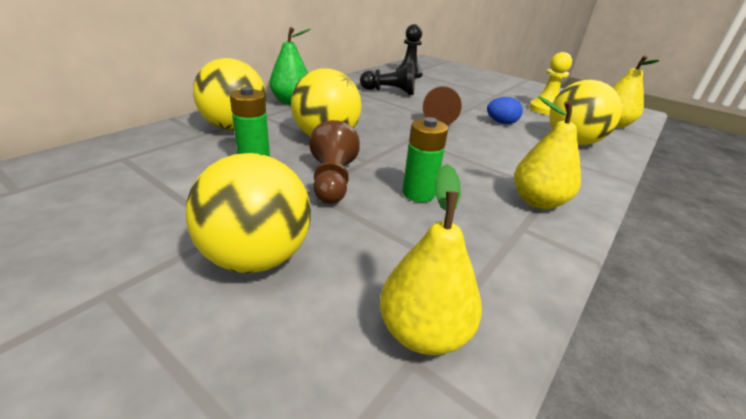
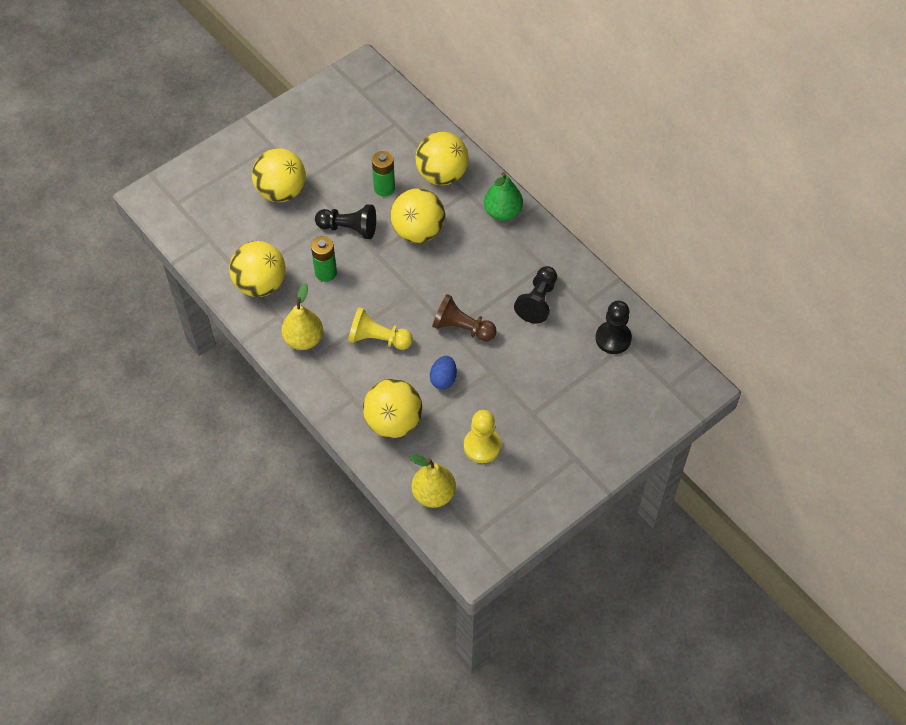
camera: 105 degrees right, 25 degrees up
brown pawn [309,120,360,204] -> black pawn [315,204,376,239]
yellow pear [380,164,482,355] -> none
none -> yellow ball [229,241,286,297]
none -> yellow pawn [348,307,413,350]

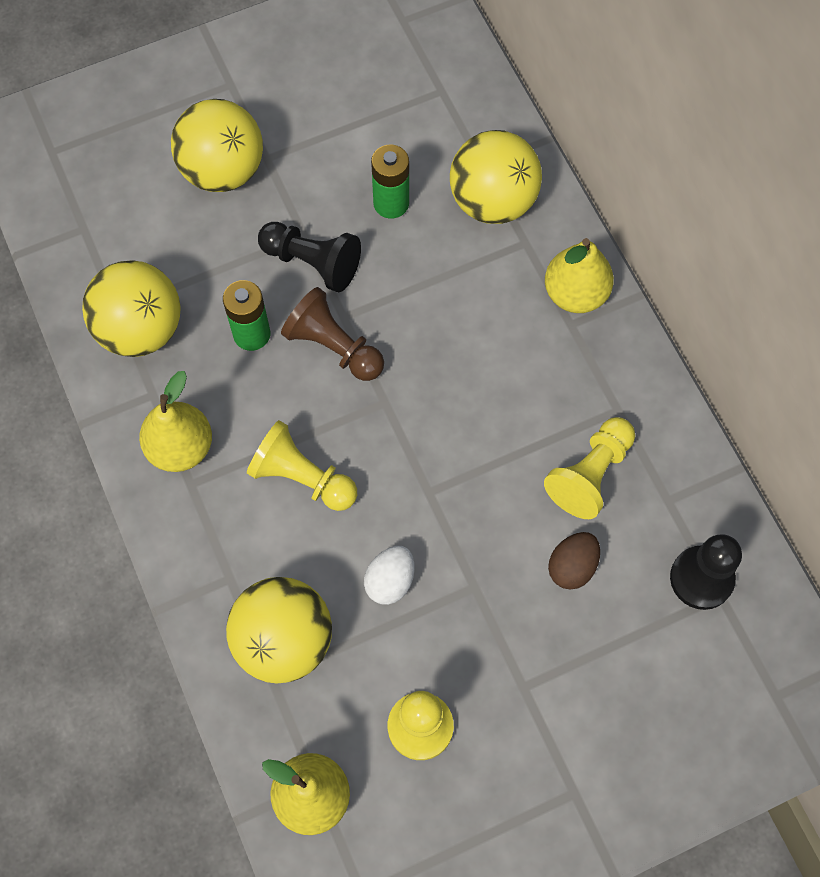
camera: 15 degrees right, 10 degrees up
yellow ball [391,188,445,243] -> none
blue egg [430,356,457,389] -> white egg [364,546,415,605]
brown pawn [432,294,497,342] -> brown pawn moved to [281,287,384,381]
green pear [484,172,523,221] -> yellow pear [545,238,614,313]
black pawn [514,266,557,324] -> yellow pawn [544,417,635,519]
none -> brown egg [548,532,600,590]

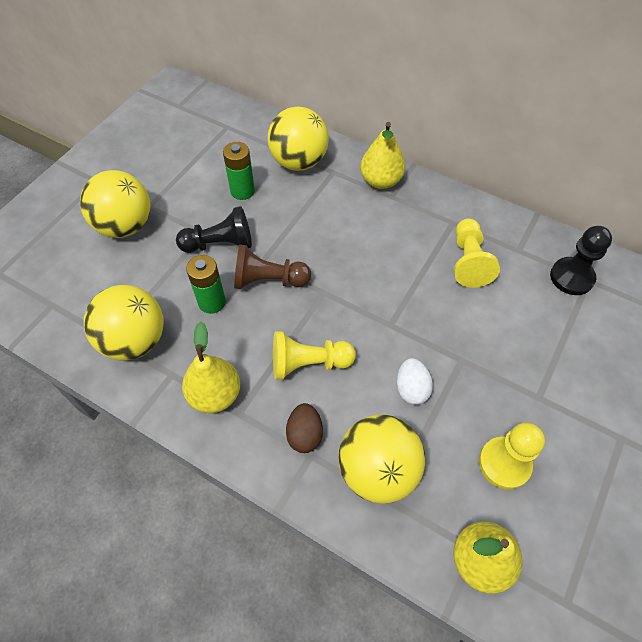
camera: 35 degrees left, 10 degrees down
brown egg [548,532,600,590] -> brown egg moved to [286,403,323,453]

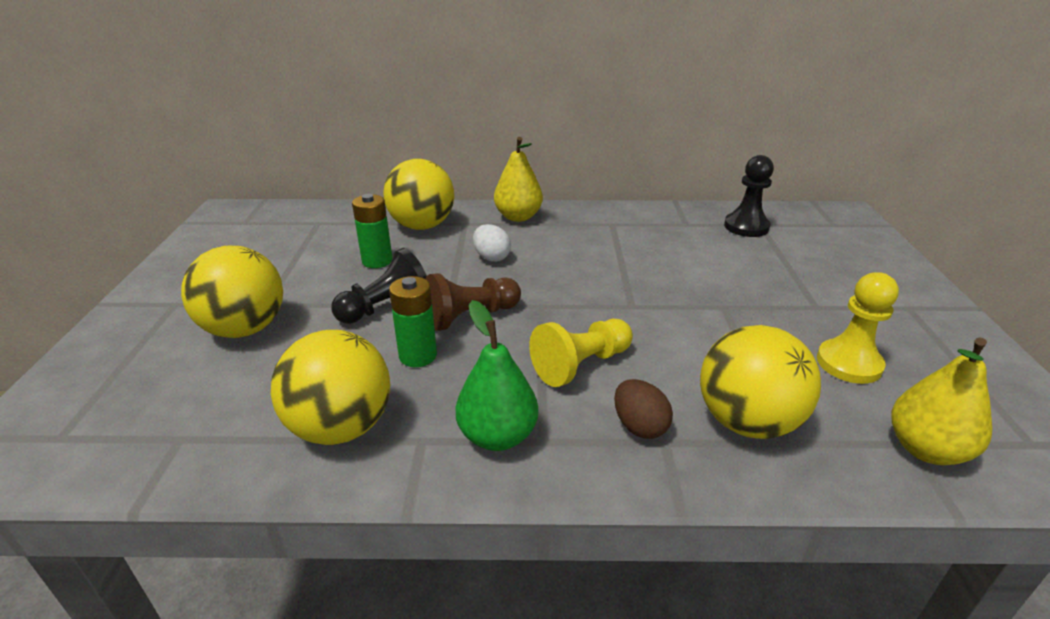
camera: 30 degrees left, 25 degrees down
yellow pear [182,322,240,413] -> green pear [455,300,538,451]
white egg [397,358,433,405] -> white egg moved to [473,224,511,262]
yellow pawn [454,219,500,288] -> none

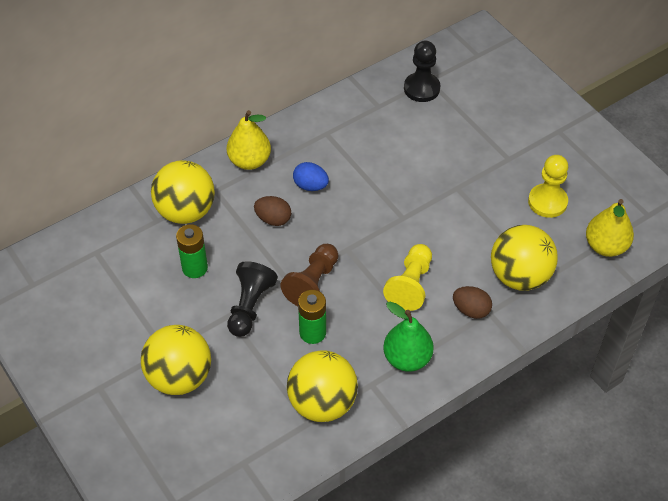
camera: 35 degrees left, 20 degrees up
white egg [473,224,511,262] -> brown egg [254,196,291,226]
none -> blue egg [293,162,329,191]

